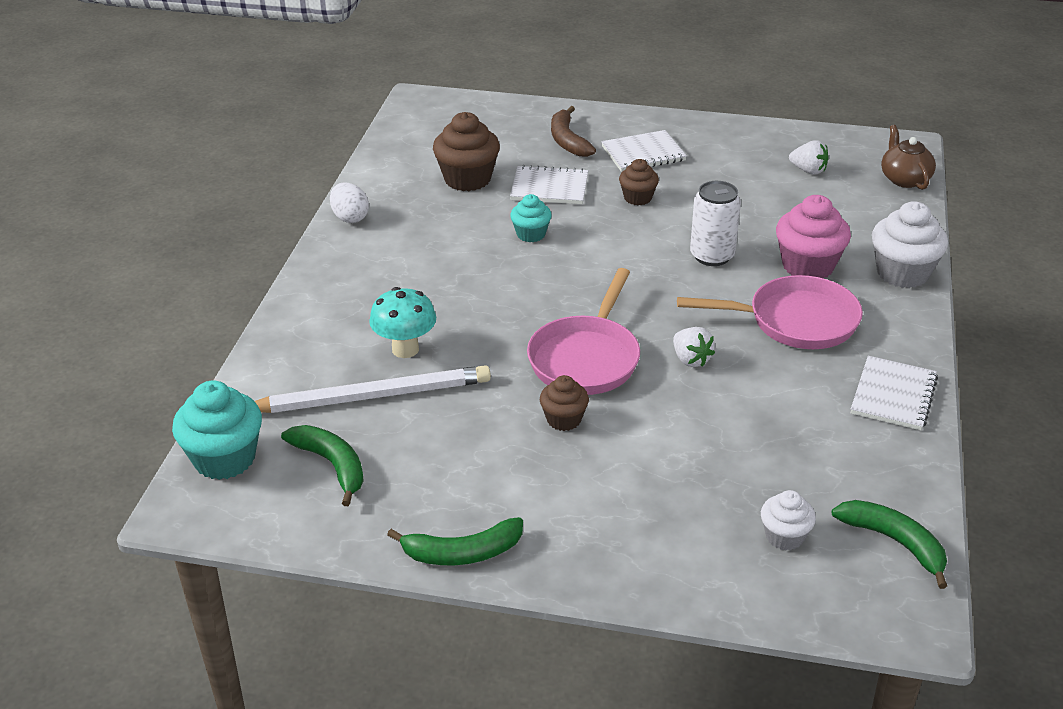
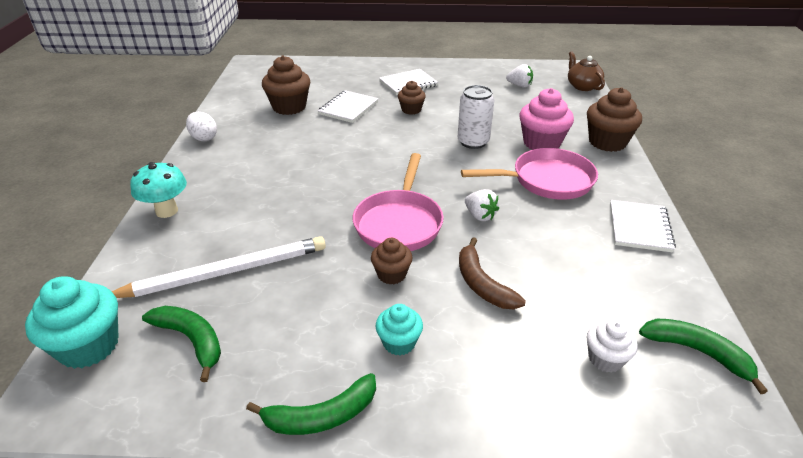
camera: 10 degrees left, 0 degrees up
turquoise mushroom [369,287,436,358] -> turquoise mushroom moved to [130,162,187,218]
white notebook [510,165,588,204] -> white notebook turned 60 degrees counterclockwise [318,90,379,123]
turquoise cupcake [510,194,552,242] -> turquoise cupcake moved to [375,304,423,355]
brown banana [551,106,596,157] -> brown banana moved to [459,237,526,309]
white cupcake [872,201,948,288] -> brown cupcake [587,87,642,152]

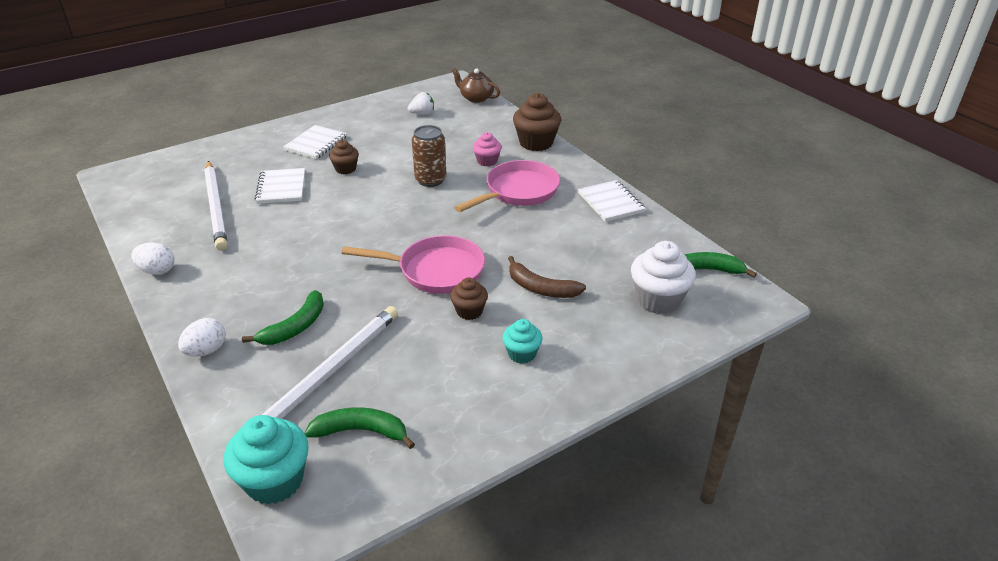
camera: 35 degrees left, 0 degrees up
turquoise mushroom [130,162,187,218] -> white egg [178,318,226,357]
green banana [246,373,376,435] -> green banana moved to [242,290,324,345]
brown cupcake [262,56,310,115] -> white pencil [204,161,228,251]
pink pan [353,153,444,251] -> pink pan turned 60 degrees counterclockwise [342,235,485,294]
white can [458,85,494,149] -> brown can [412,125,447,187]
white strawberry [465,189,499,221] -> none
pink cupcake [519,88,574,150] -> pink cupcake [473,132,502,166], size x0.58
white cupcake [587,319,638,373] -> white cupcake [631,241,696,314], size x1.72

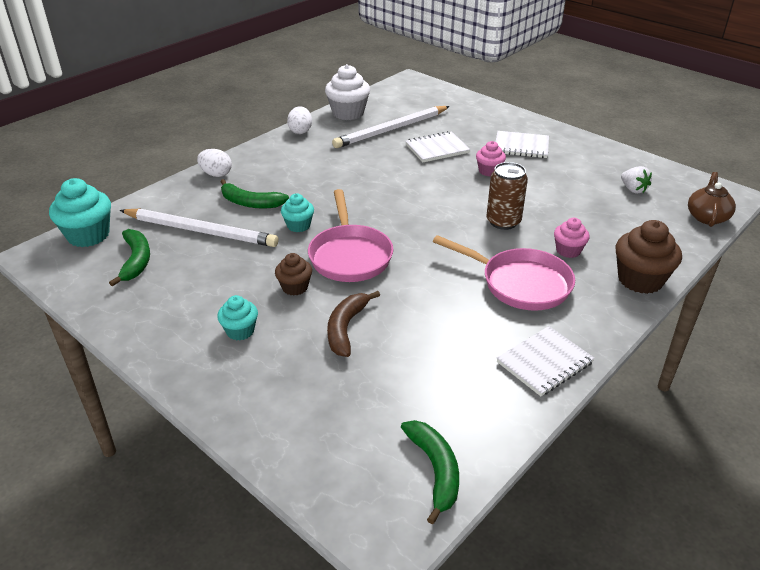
camera: 75 degrees right, 0 degrees up
brown cupcake [329,140,359,174] -> pink cupcake [476,141,506,177]
white cupcake [631,241,696,314] -> white cupcake moved to [325,64,370,120]
none -> turquoise cupcake [281,193,314,232]

